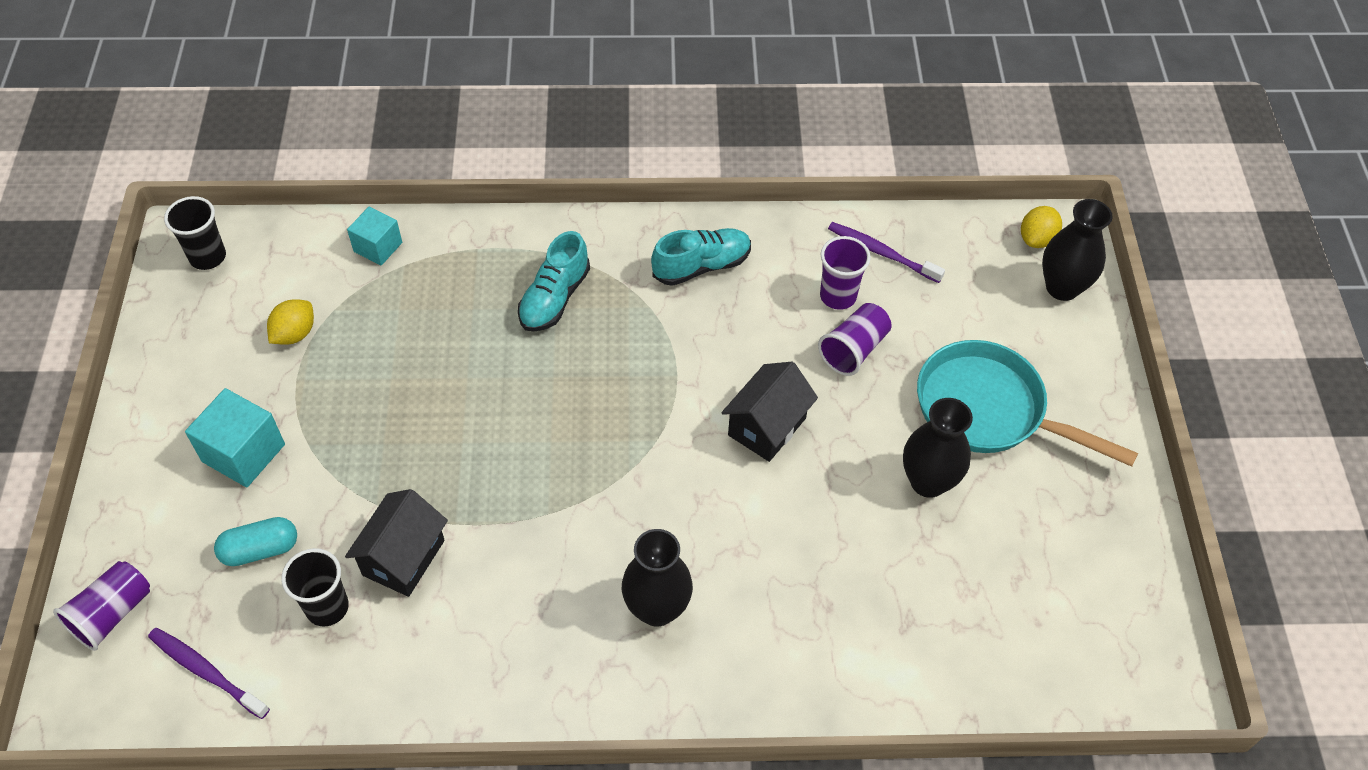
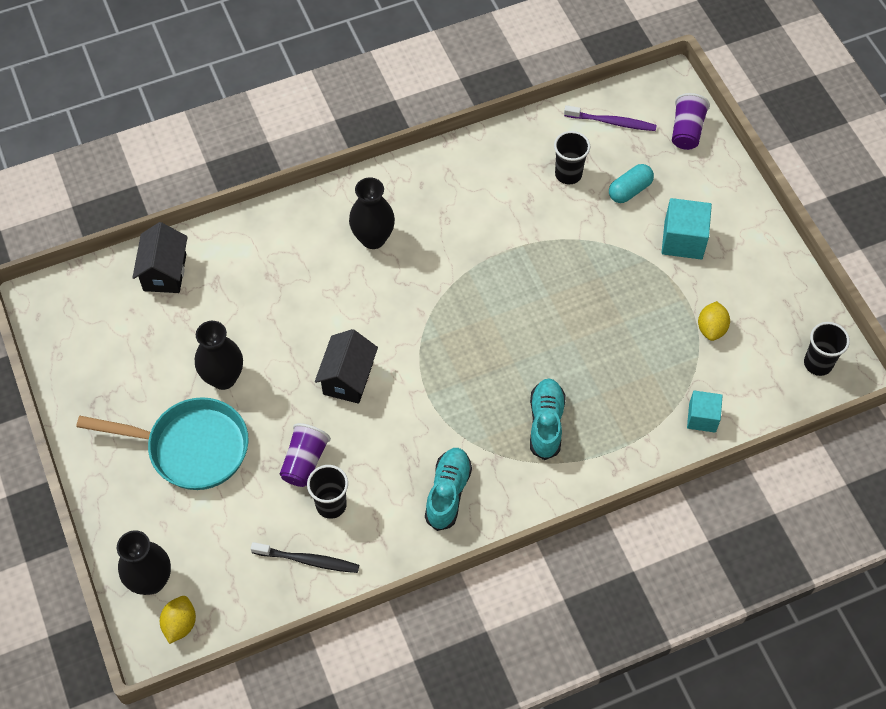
camera: 160 degrees right, 5 degrees up
black house [345,489,448,597] -> black house moved to [132,222,188,293]
turquoise shoe [651,228,751,286] -> turquoise shoe turned 150 degrees clockwise [425,448,472,531]
purple cup [820,236,871,310] -> black cup [307,465,348,519]
purple toothbrush [828,222,945,283] -> black toothbrush [251,542,359,573]

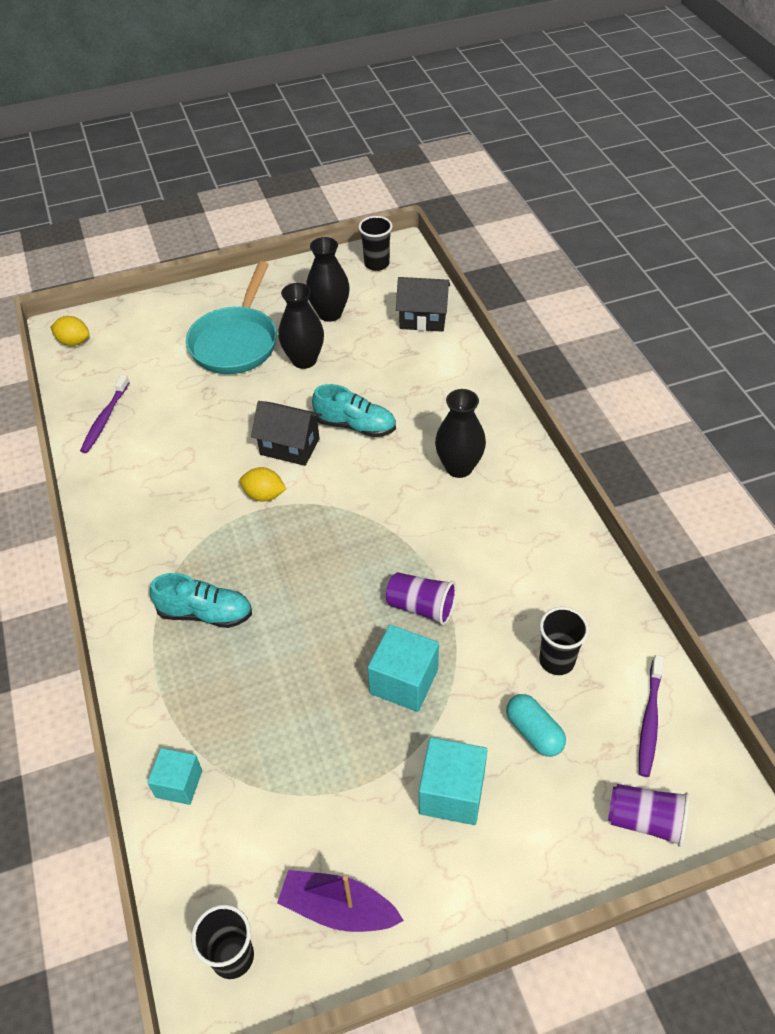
camera: 95 degrees right, 10 degrees down
black vase [117,530,171,595] -> black vase moved to [306,237,350,322]
black toothbrush [251,542,359,573] -> purple toothbrush [80,374,130,453]
purple cup [280,423,331,487] -> purple cup moved to [386,572,456,625]
black cup [307,465,348,519] -> black cup moved to [358,216,393,271]
turquoise shoe [425,448,472,531] -> turquoise shoe moved to [312,384,396,437]
yellow lemon [698,301,730,341] -> yellow lemon moved to [240,467,286,502]
none -> purple boat [277,870,404,932]
none -> turquoise cube [368,625,439,712]

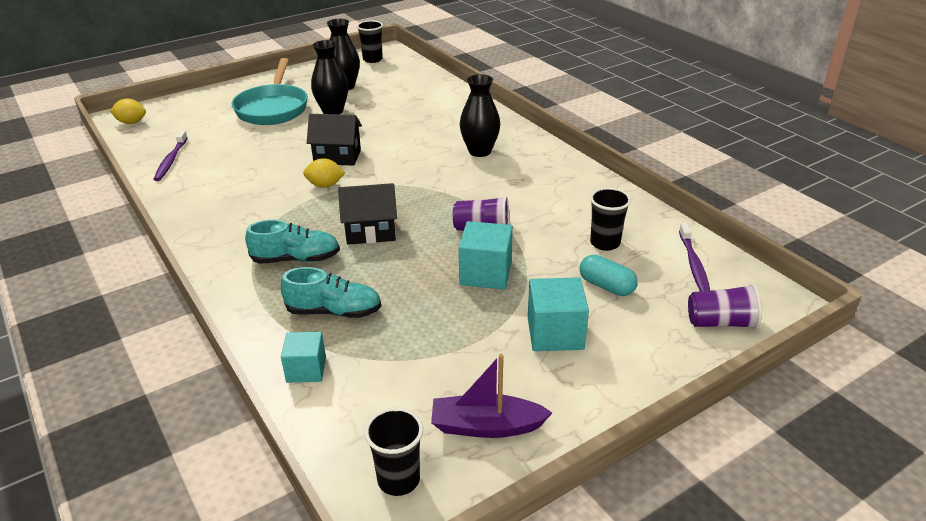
camera: 15 degrees left, 15 degrees down
turquoise shoe [312,384,396,437] -> turquoise shoe moved to [281,267,381,318]
black house [396,277,450,332] -> black house moved to [338,183,397,245]

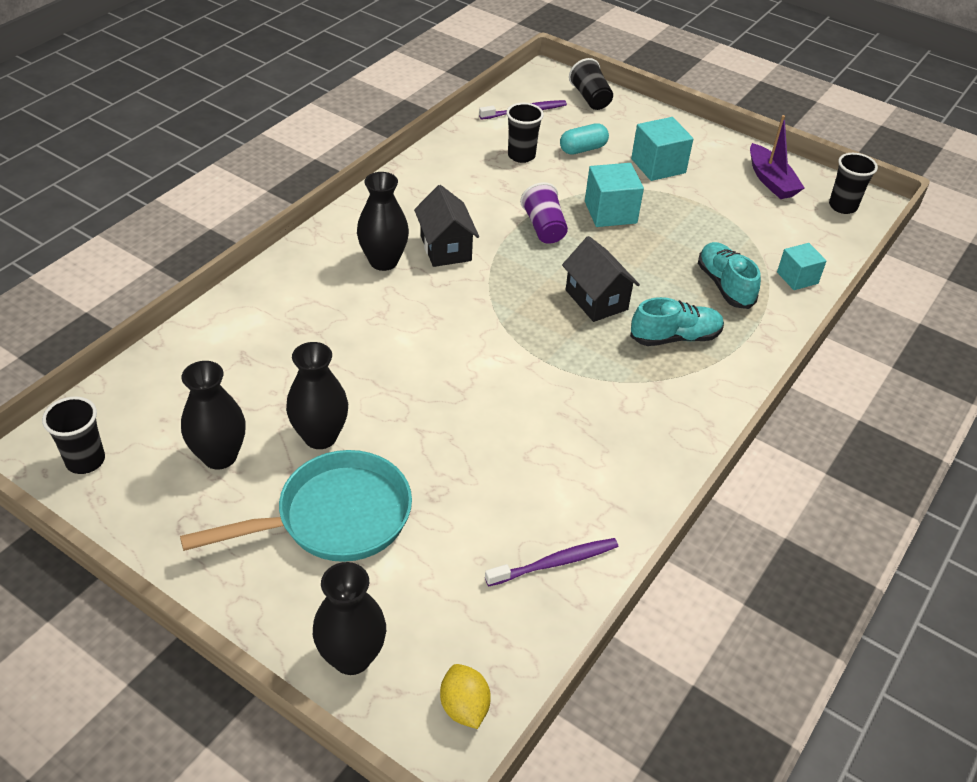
camera: 115 degrees left, 10 degrees up
turquoise shoe [245,220,340,264] -> turquoise shoe turned 105 degrees clockwise [630,297,724,346]
yellow lemon [303,158,345,188] -> none
black house [307,114,362,166] -> black house moved to [414,185,479,267]
turquoise capsule [579,255,638,296] -> turquoise capsule turned 45 degrees clockwise [560,123,609,155]
purple cup [688,284,762,329] -> black cup [569,58,613,110]
none -> black vase [313,562,386,675]

